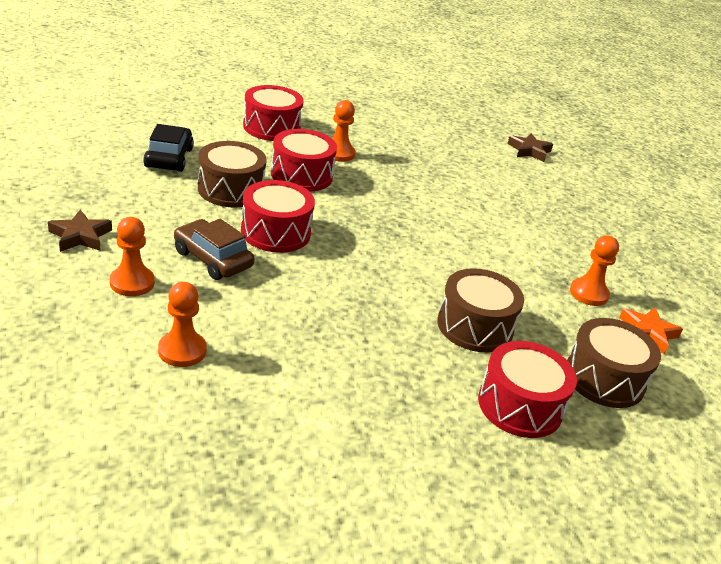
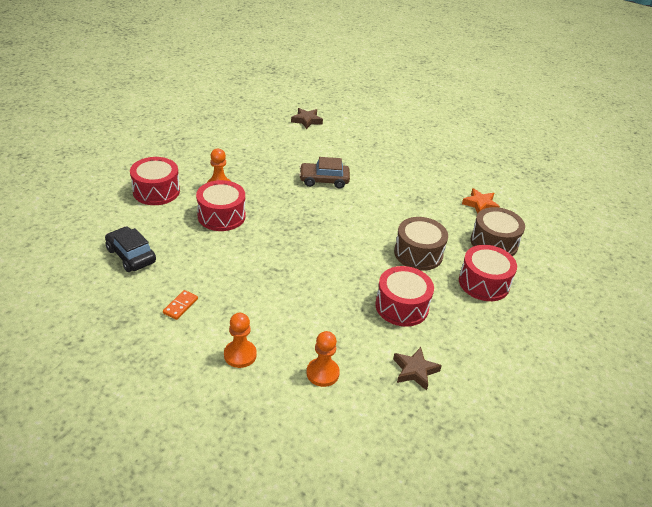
camera: 40 degrees left, 5 degrees up
brown star [48,210,112,252] -> brown star moved to [393,347,442,391]
brown car [174,219,255,280] -> brown car moved to [299,157,350,189]
brown drum [198,141,267,208] -> none
red drum [241,180,315,253] -> red drum moved to [375,266,434,327]
orange pawn [570,235,619,306] -> none
none -> orange domino [163,290,198,320]

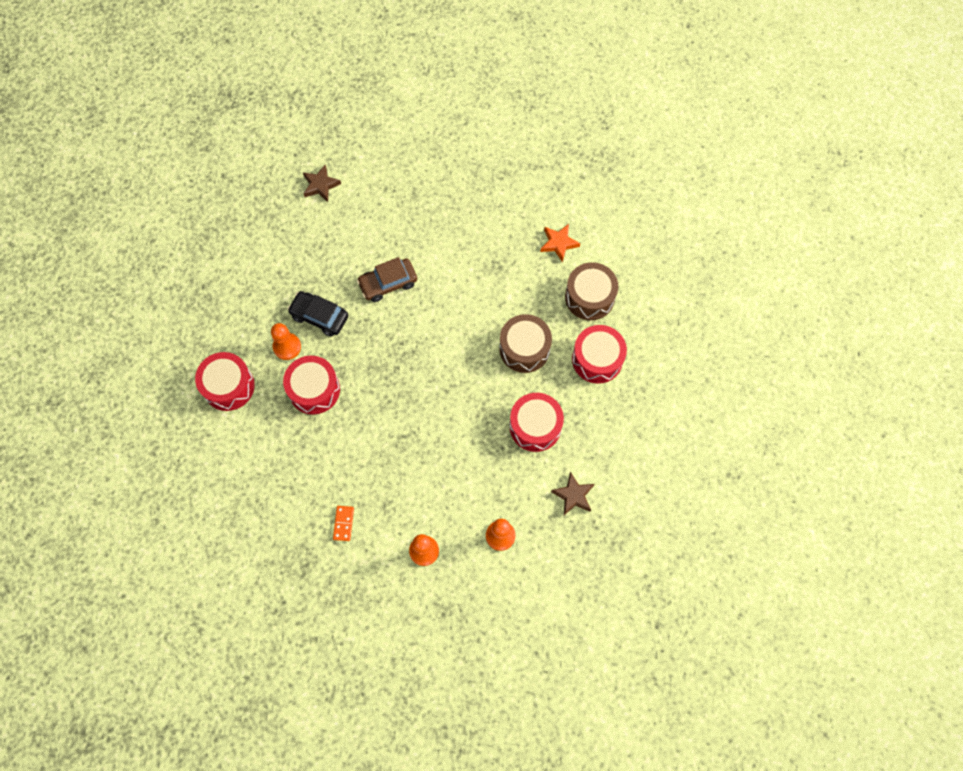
camera: 20 degrees left, 30 degrees up
black car [105,227,156,272] -> black car moved to [288,291,348,337]

